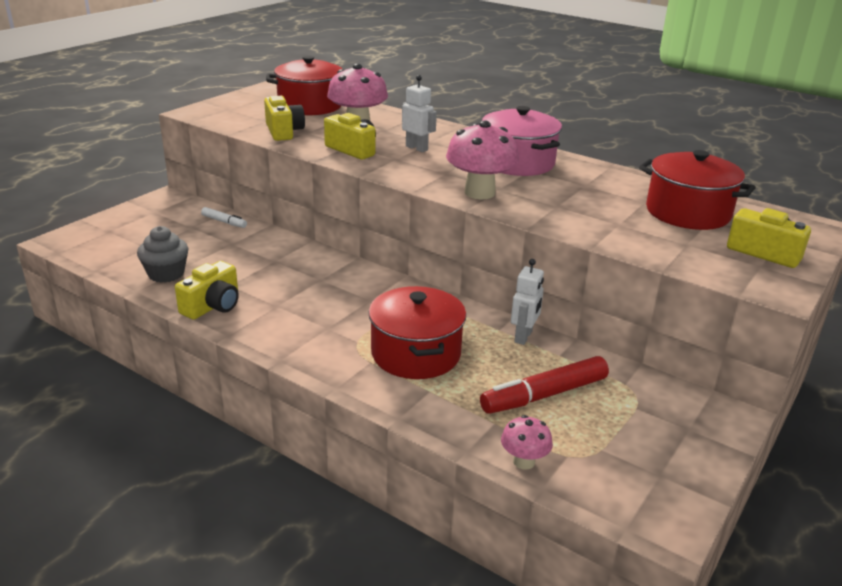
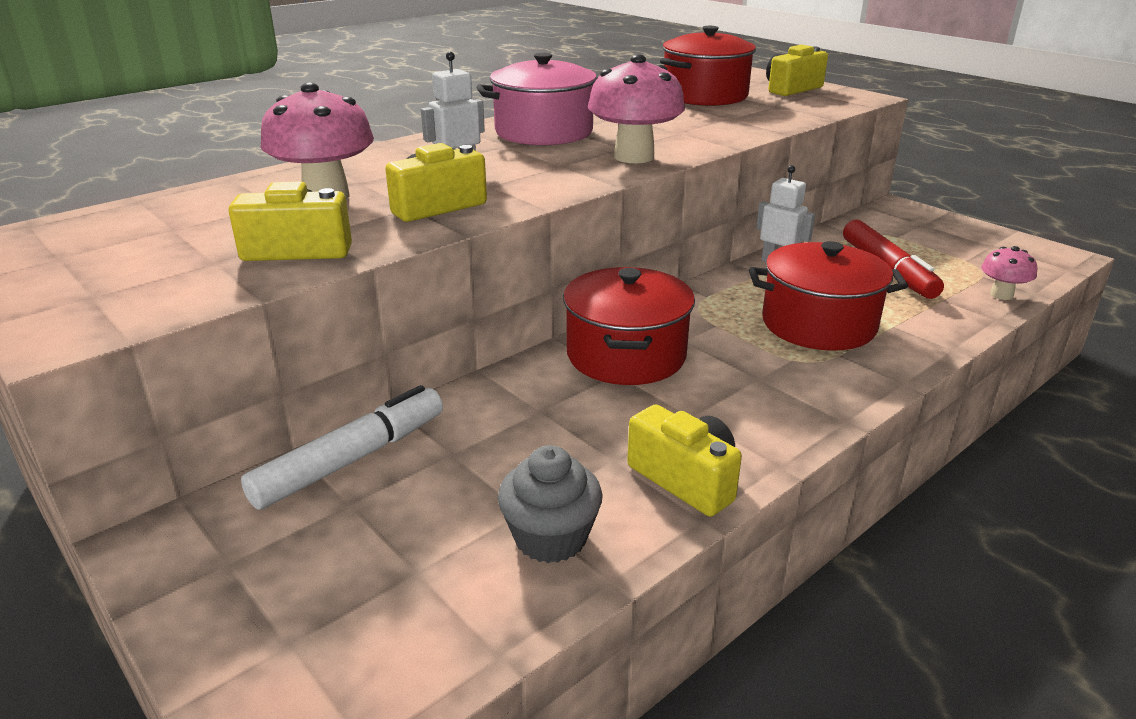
camera: 75 degrees left, 0 degrees up
white marker [201,207,247,228] -> white marker [241,385,443,510], size x1.91
red pot [266,56,342,115] -> red pot moved to [563,267,695,385]

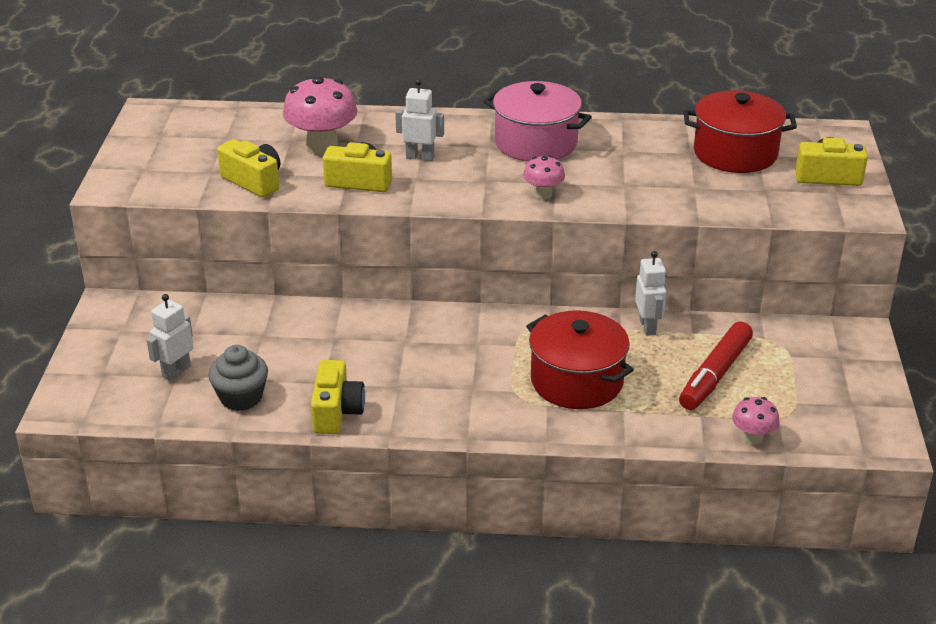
camera: 45 degrees right, 5 degrees up
white marker [241,385,443,510] -> none
red pot [563,267,695,385] -> none
pink mushroom [588,54,685,163] -> pink mushroom [523,155,565,199], size x0.54
none -> white robot [147,294,193,381]

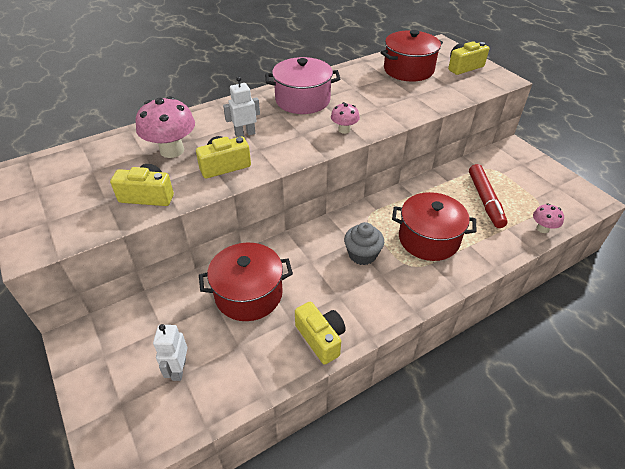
camera: 35 degrees left, 10 degrees up
grey cupcake [208,345,268,411] -> grey cupcake moved to [344,222,384,265]
white robot [635,251,666,336] -> none
none -> red pot [199,243,293,321]

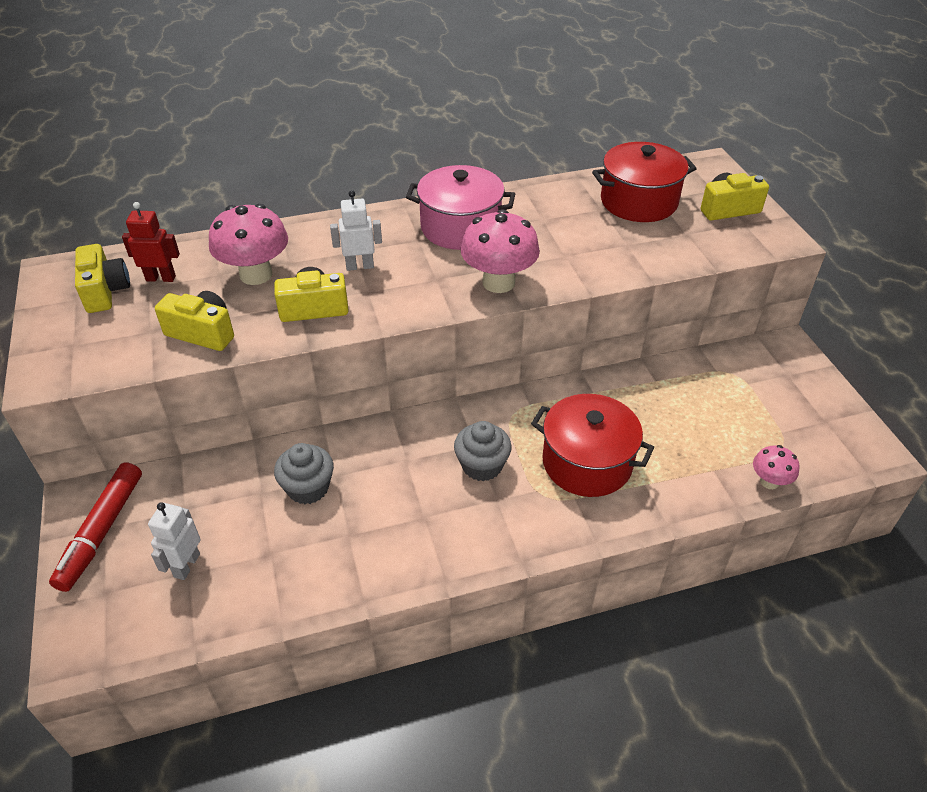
camera: 15 degrees right, 0 degrees up
red pot [199,243,293,321] -> grey cupcake [274,443,334,504]
yellow camera [295,302,346,365] -> yellow camera moved to [75,244,130,313]
pink mushroom [331,102,360,134] -> pink mushroom [461,209,540,293], size x1.86
red marker [469,164,508,228] -> red marker moved to [49,462,142,592]
none -> red robot [122,202,180,282]

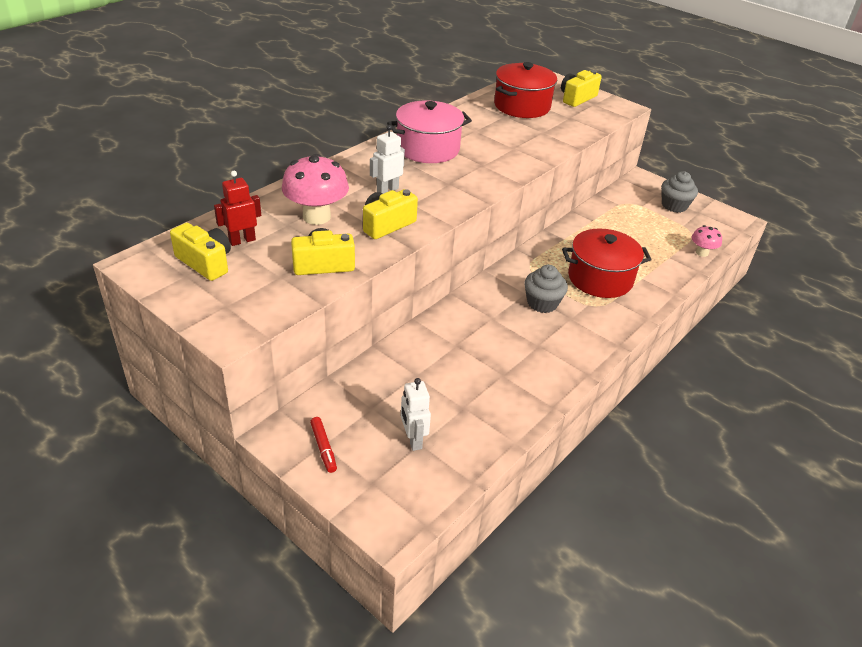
camera: 35 degrees left, 5 degrees down
red marker [49,462,142,592] -> red marker [310,417,337,473], size x0.52
grey cupcake [274,443,334,504] -> grey cupcake moved to [661,171,698,213]
pink mushroom [461,209,540,293] -> none

